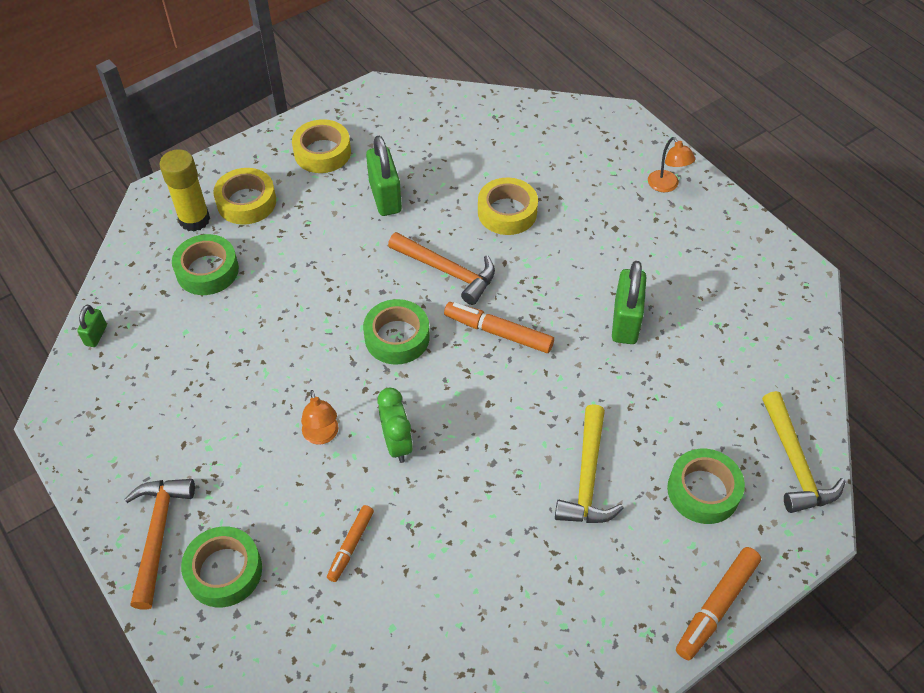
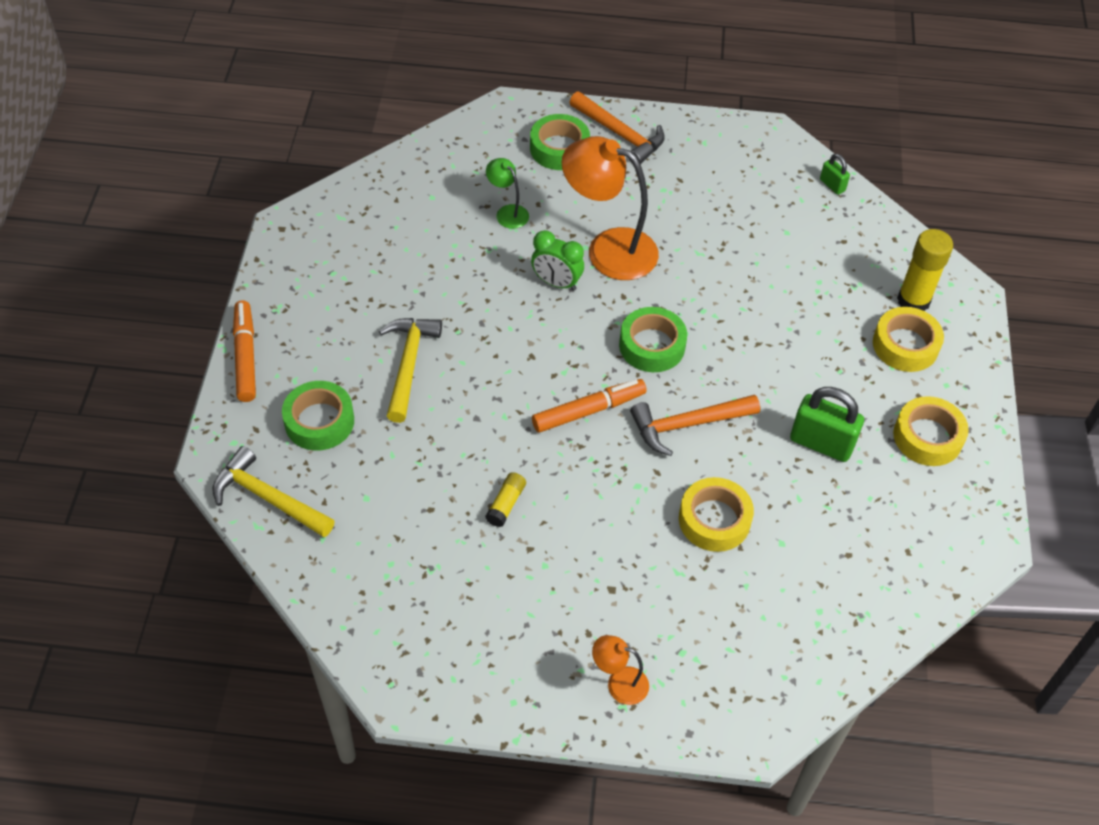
camera: 130 degrees right, 0 degrees up
green tape [172,234,239,295] -> none
orange lamp [301,390,339,445] -> orange lamp [561,136,659,280], size x2.09
orange marker [327,505,374,582] -> green lamp [486,158,529,229]
yellow hammer [555,404,624,523] -> yellow hammer turned 45 degrees clockwise [379,318,442,423]
green padlock [612,261,646,344] -> yellow glue stick [485,472,526,527]

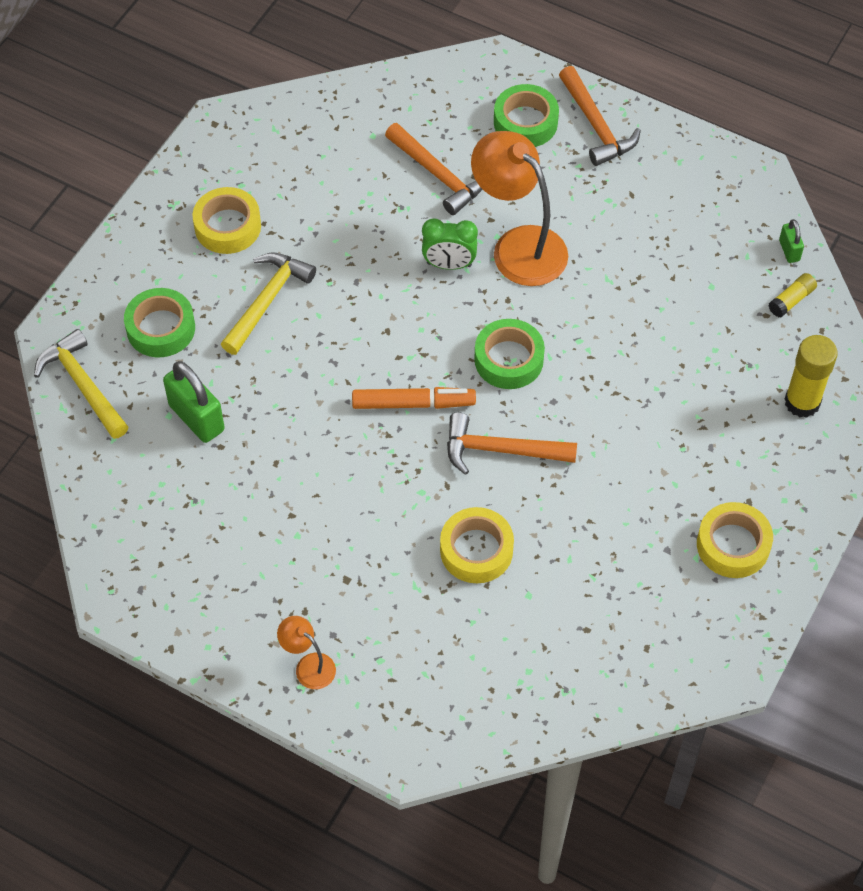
camera: 25 degrees right, 5 degrees up
orange marker [233,300,256,402] -> none
yellow glue stick [485,472,526,527] -> yellow glue stick moved to [768,273,817,317]
green lamp [486,158,529,229] -> orange hammer [385,123,483,215]
green clock [531,230,584,291] -> green clock turned 45 degrees counterclockwise [422,219,478,270]
green padlock [790,387,864,462] -> green padlock moved to [163,361,225,443]
yellow tape [873,307,944,372] -> yellow tape moved to [193,187,261,254]

